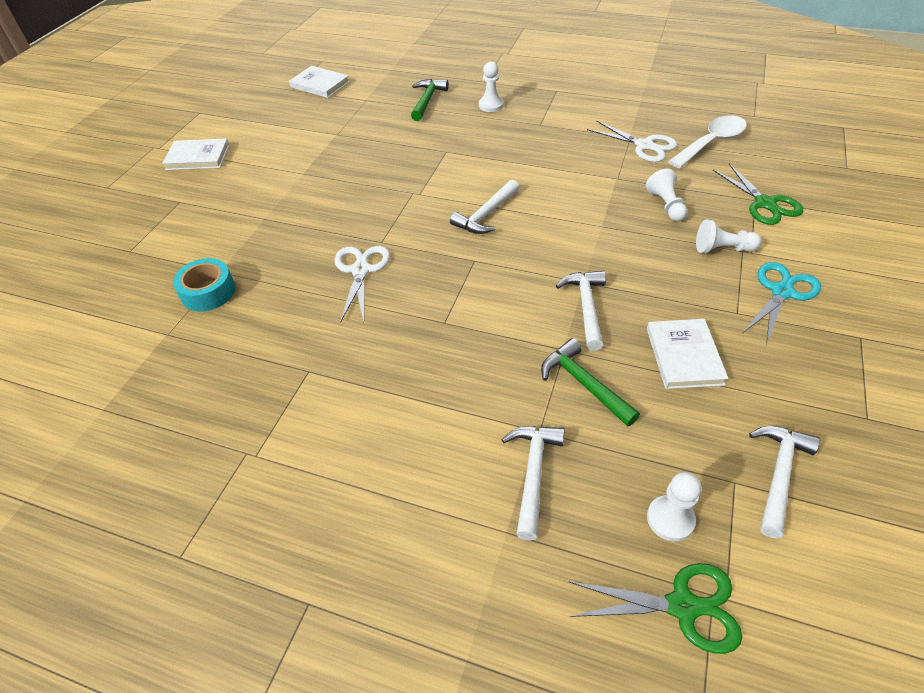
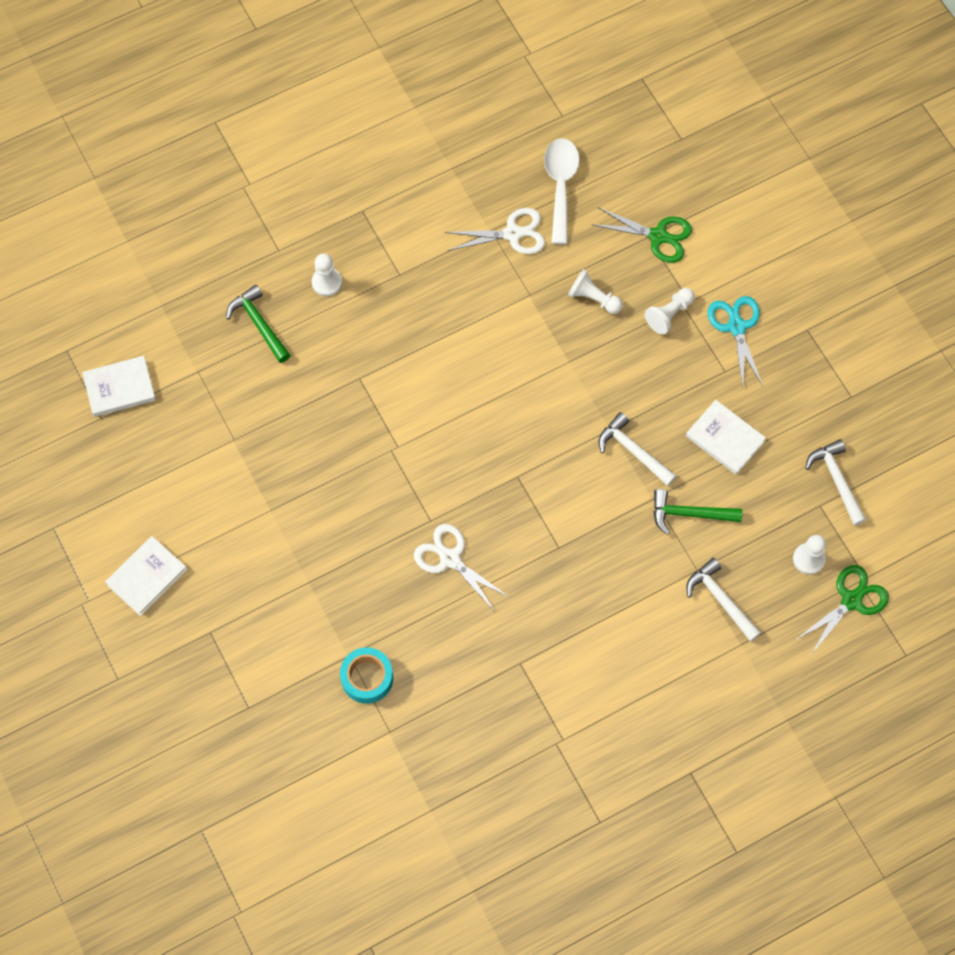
camera: 50 degrees left, 20 degrees up
white hammer [450,180,519,234] -> none

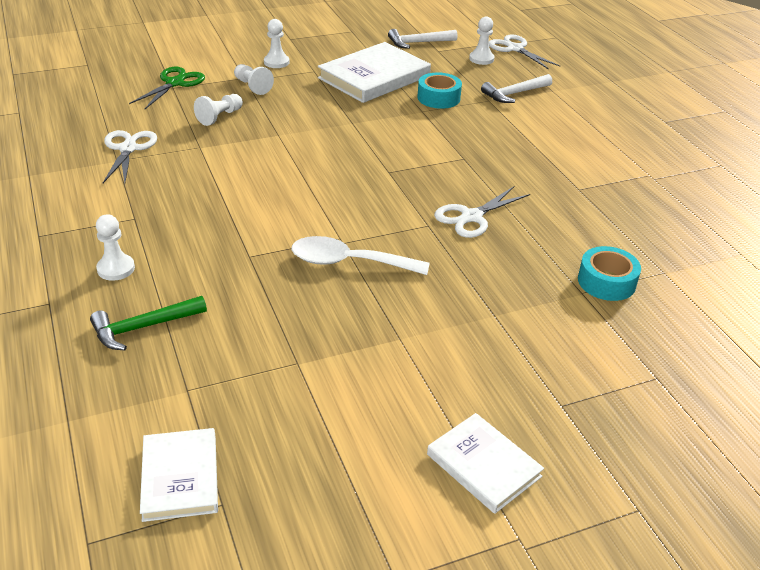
camera: 85 degrees left, 30 degrees down
white spoon [544,138,579,244] -> white spoon moved to [292,236,429,275]
white hammer [599,412,677,486] -> none
green hammer [654,489,742,535] -> turquoise tape [417,72,462,109]
white book [686,400,766,474] -> white book [318,42,431,103], size x1.71
turquoise scissors [707,296,763,386] -> white pawn [264,19,290,68]
green scissors [795,565,889,656] -> white scissors [489,34,560,69]

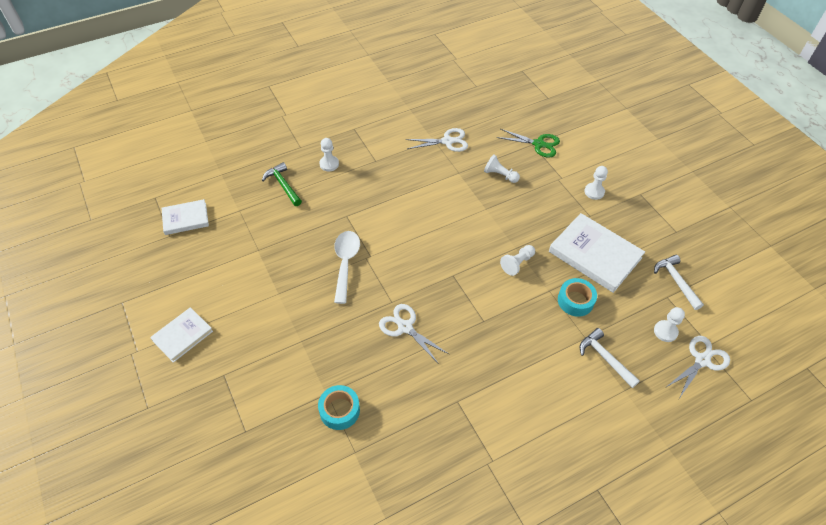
camera: 85 degrees right, 15 degrees up
white pawn [234,64,274,95] -> white pawn moved to [500,245,535,276]

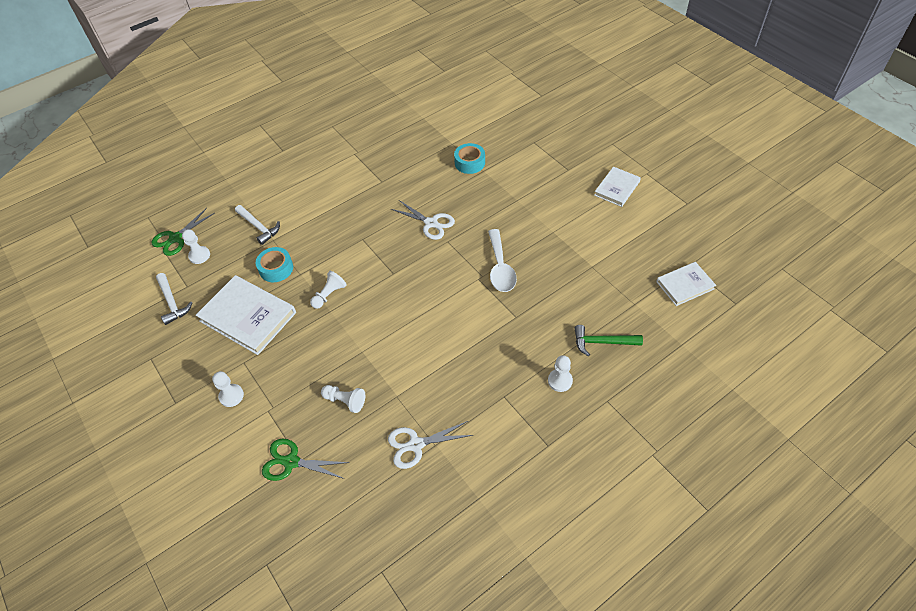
camera: 175 degrees right, 0 degrees up
green hammer [262,162,302,206] -> green hammer turned 135 degrees clockwise [575,325,643,357]
white scissors [665,336,730,399] -> green scissors [151,208,215,256]

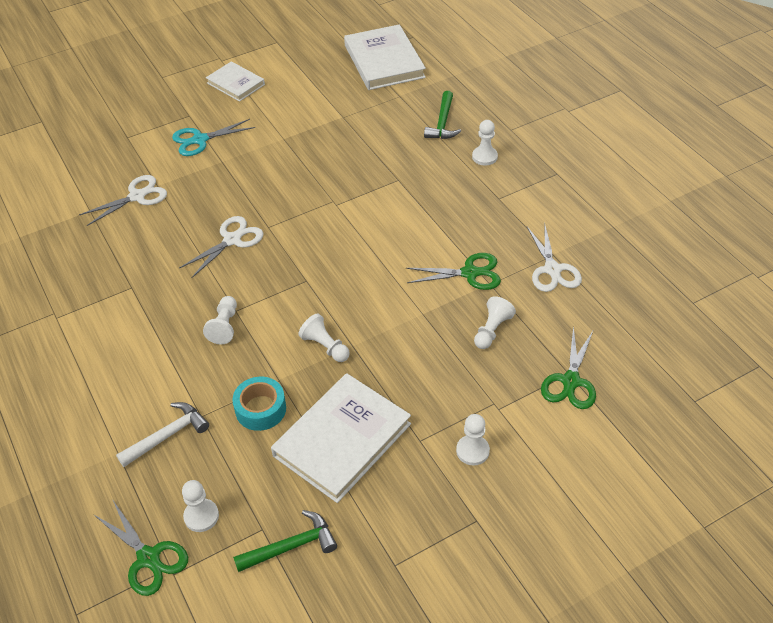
camera: 85 degrees left, 5 degrees down
white hammer [156,273,192,325] -> green hammer [233,510,337,572]
turquoise tape [454,143,485,174] -> white scissors [79,175,167,226]
white spoon [488,229,517,292] -> none
white book [656,262,716,306] -> white book [344,24,426,90], size x1.71
none -> turquoise scissors [172,119,255,156]
none -> white pawn [203,296,237,345]
none -> green scissors [406,253,501,290]

